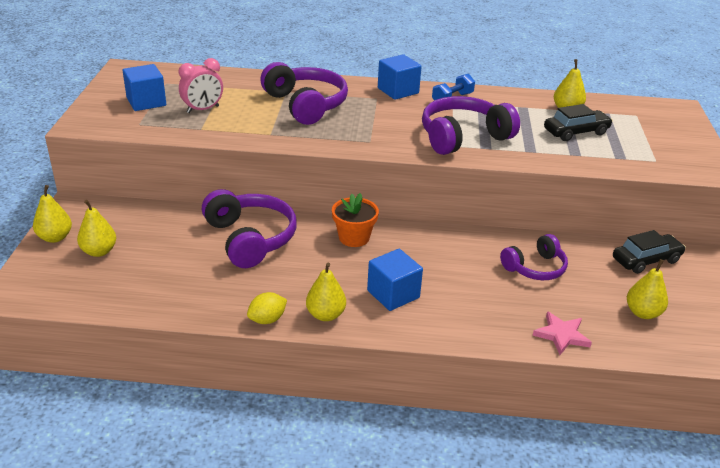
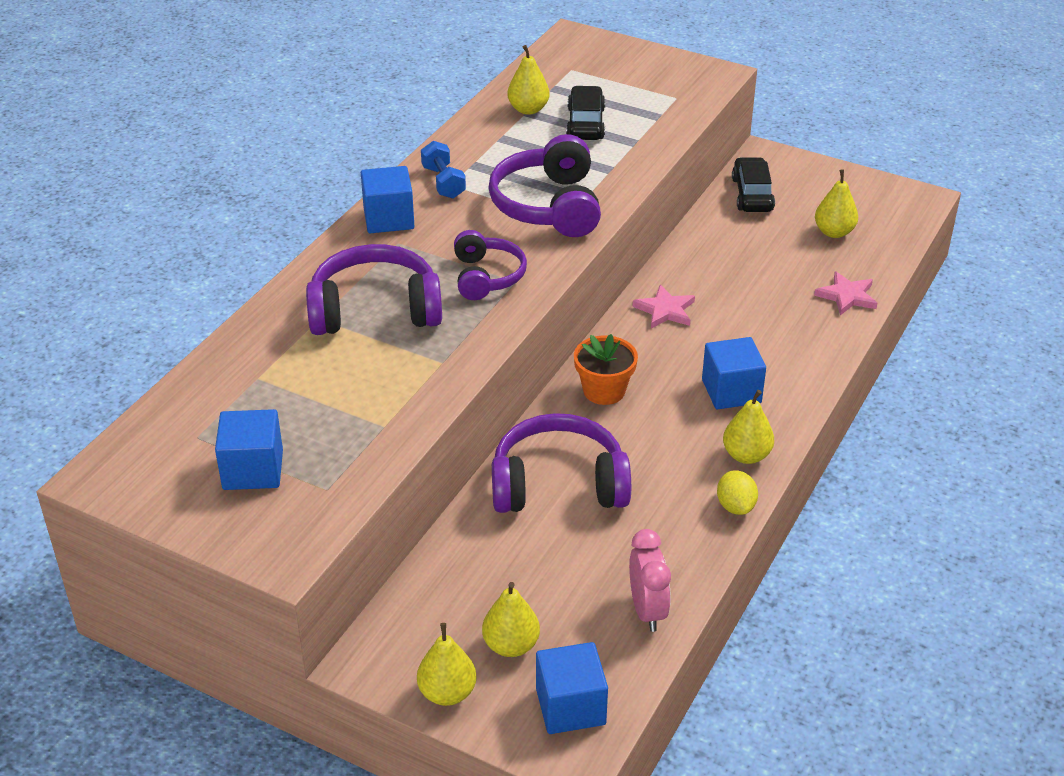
camera: 65 degrees left, 5 degrees up
pink clock [179,58,223,113] -> pink clock moved to [629,529,671,632]
purple headphones [500,234,568,280] -> purple headphones moved to [454,230,527,300]
none -> blue cube [536,642,608,734]
none -> pink star [632,285,695,329]

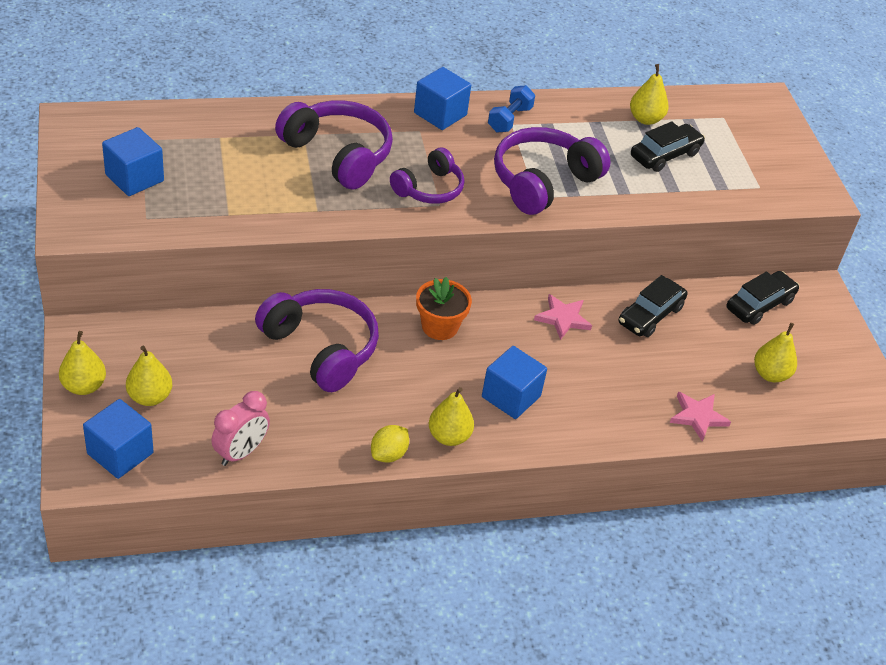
camera: 45 degrees right, 5 degrees up
none -> black car [619,275,687,337]

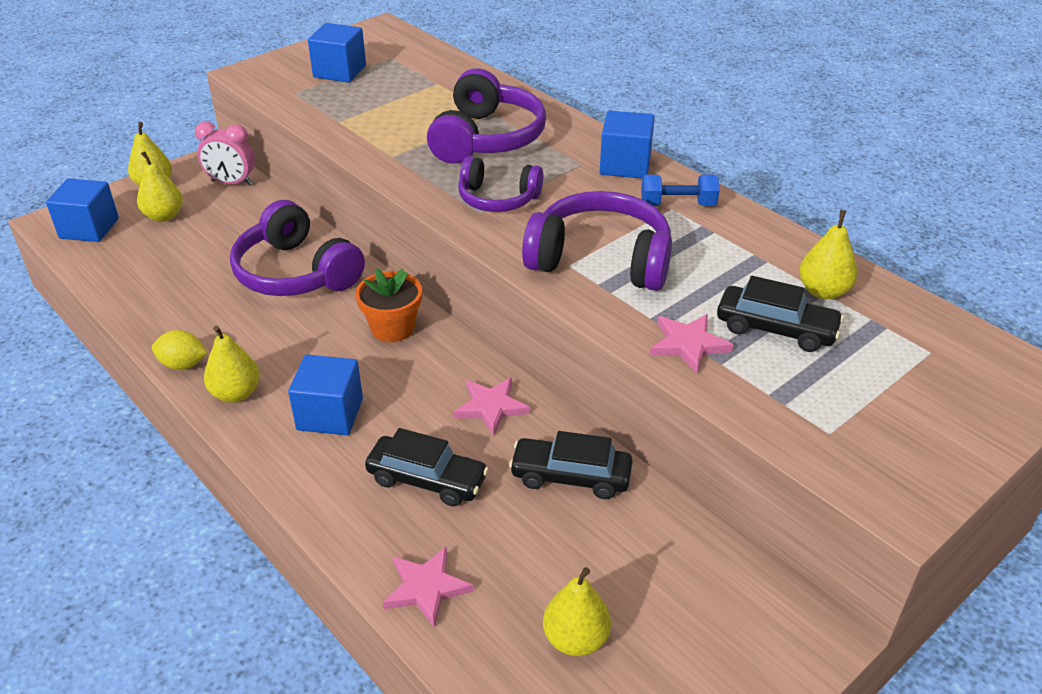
camera: 65 degrees right, 5 degrees down
pink clock [211,391,270,466] -> pink clock moved to [195,121,255,186]
purple headphones [255,289,379,392] -> purple headphones turned 120 degrees clockwise [230,200,365,296]
black car [727,271,799,325] -> black car moved to [365,428,489,507]
none -> pink star [650,314,733,374]

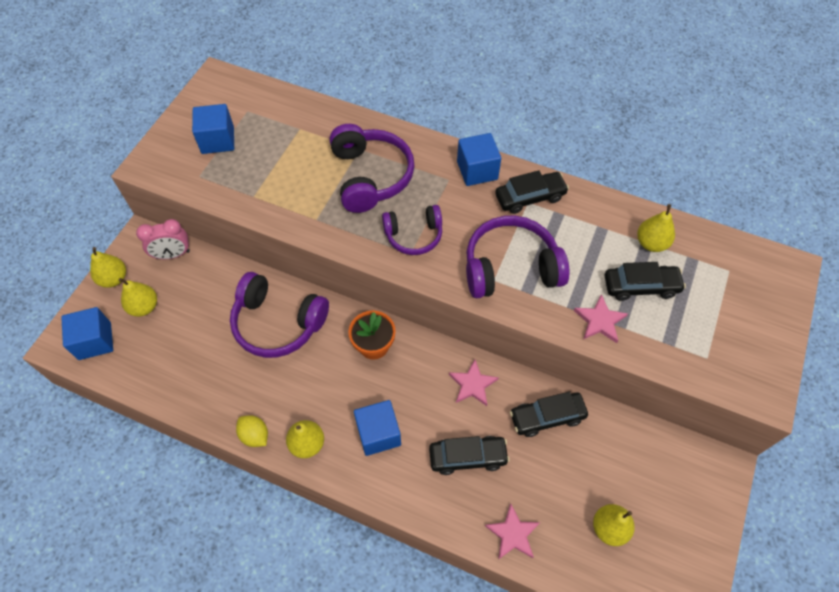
camera: 25 degrees left, 20 degrees up
yellow lemon [152,330,207,370] -> yellow lemon turned 60 degrees clockwise [236,415,268,447]
blue dumbbell [641,175,719,206] -> black car [495,170,569,214]

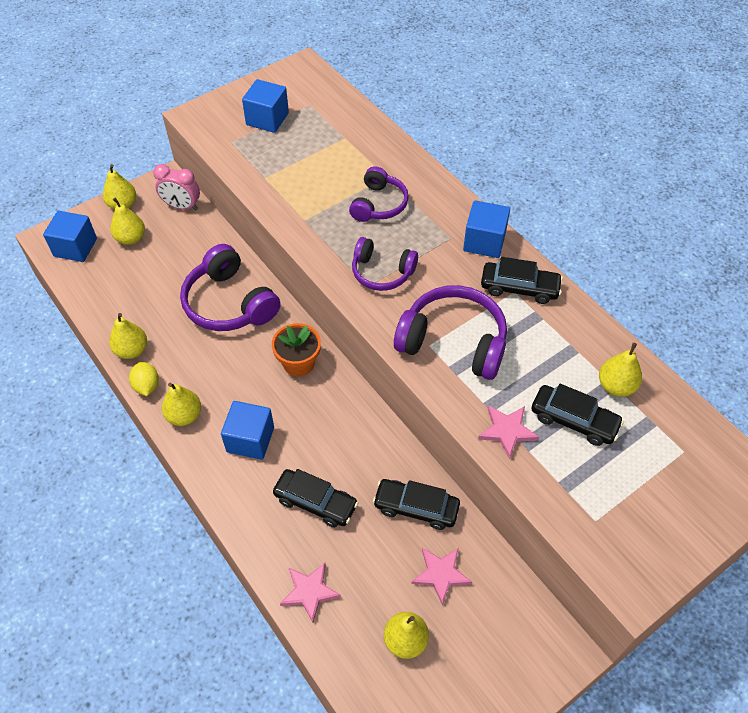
camera: 30 degrees right, 5 degrees down
purple headphones [330,124,415,213] -> purple headphones [349,166,409,222], size x0.63
pink star [449,359,499,406] -> pink star moved to [412,548,472,605]
none -> yellow pear [109,313,147,359]

